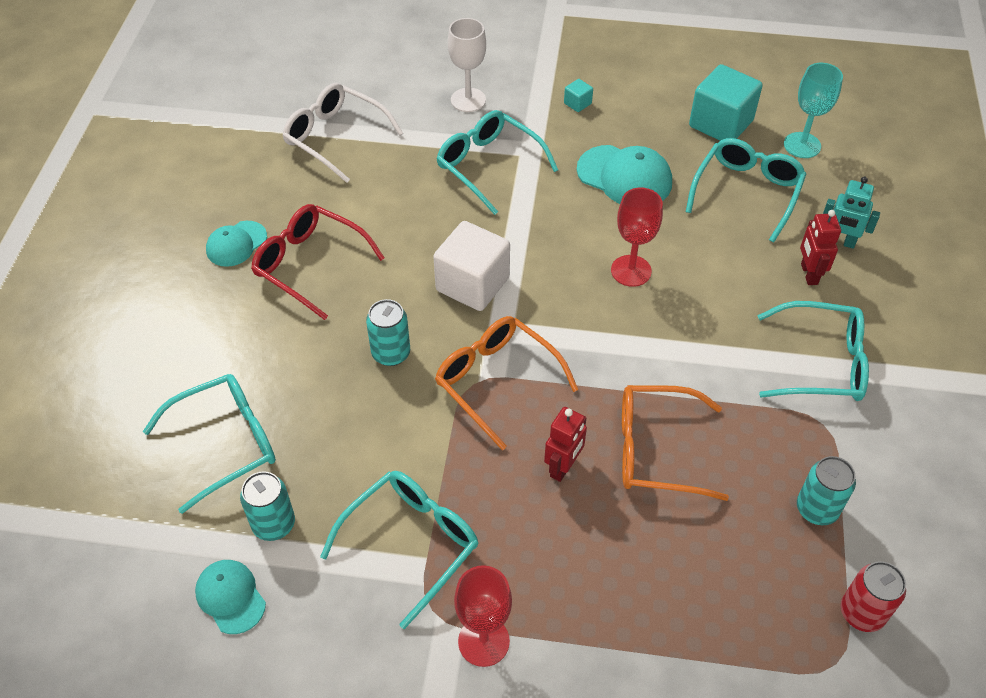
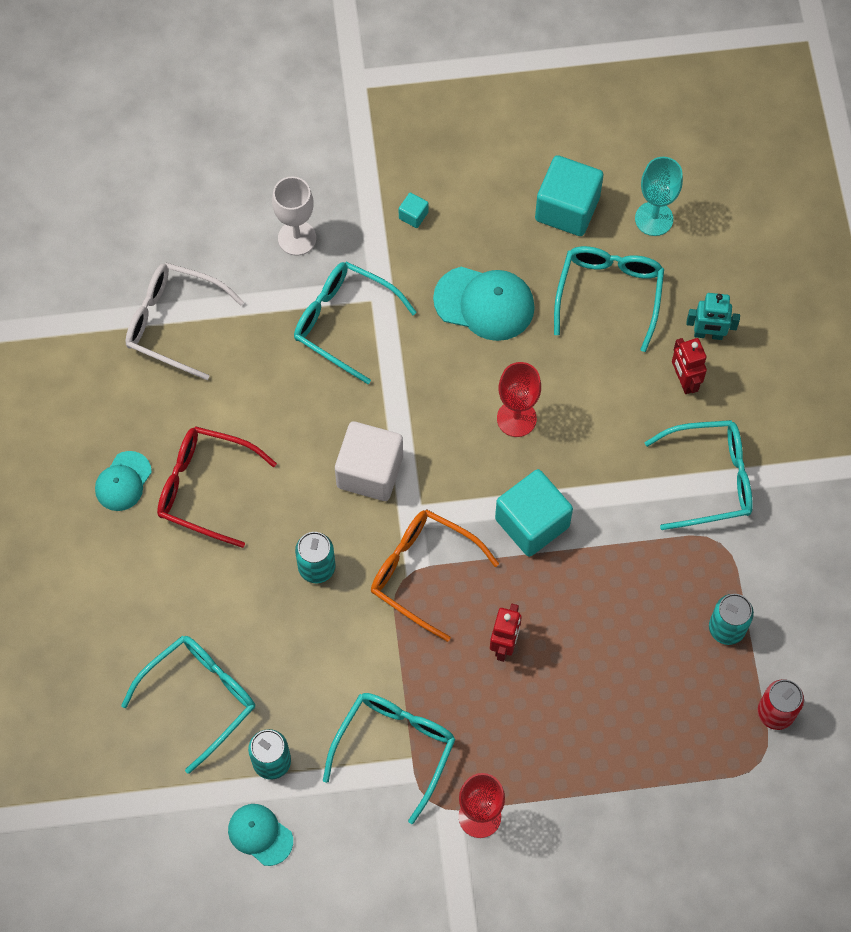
camera: 15 degrees left, 15 degrees up
orange glasses [622,385,729,501] -> none
none -> turquoise cube [495,469,573,557]

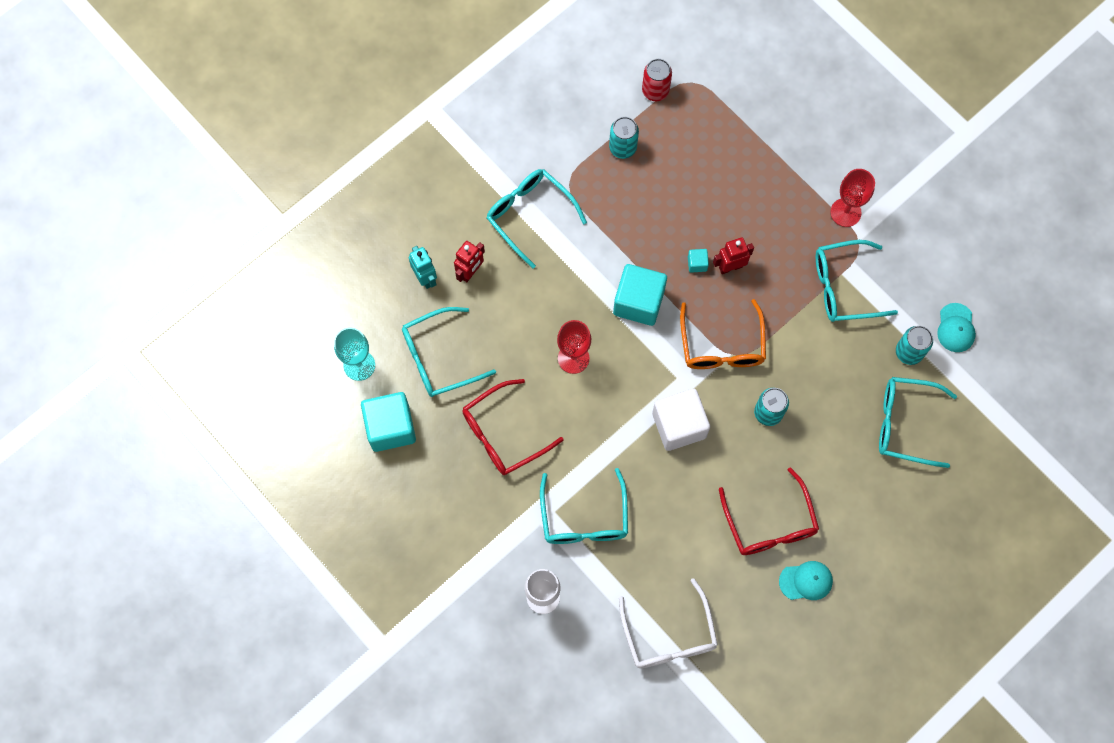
camera: 125 degrees left, 5 degrees up
turquoise cube [399,193,428,228] -> turquoise cube moved to [688,249,709,273]
turquoise cap [433,267,535,341] -> red glasses [462,379,563,475]

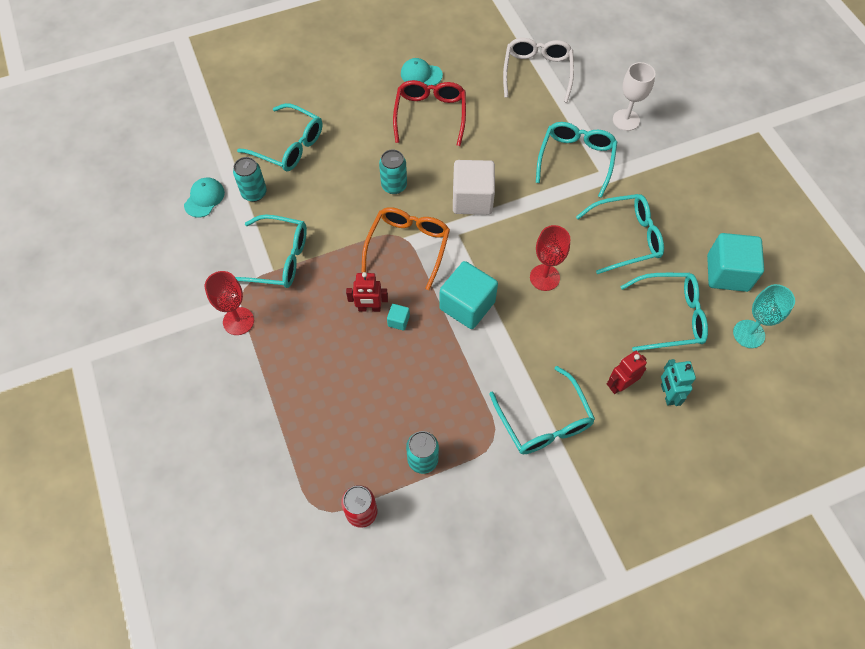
camera: 160 degrees left, 10 degrees down
red glasses [462,379,563,475] -> turquoise glasses [576,194,664,274]

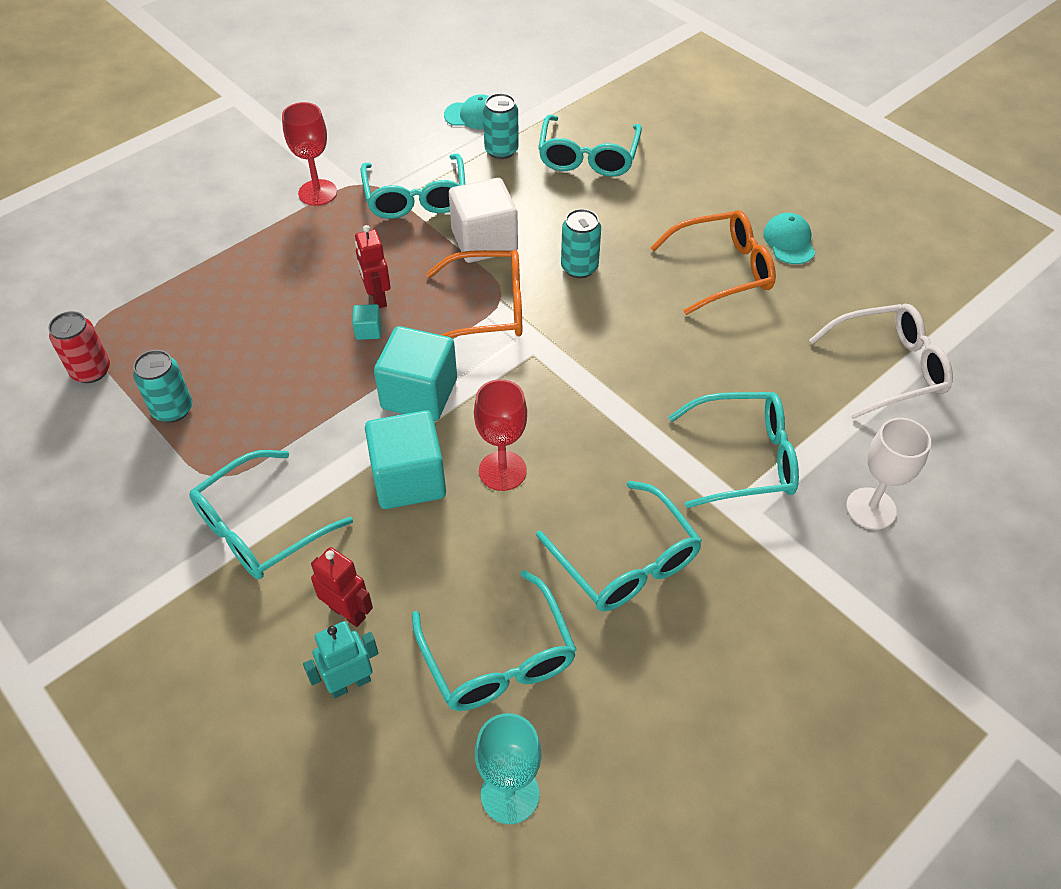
camera: 70 degrees right, 10 degrees down
red glasses [393,80,466,146] -> orange glasses [650,210,776,315]
white cube [453,160,495,215] -> white cube moved to [449,178,518,263]
turquoise cube [707,233,764,292] -> turquoise cube moved to [365,410,446,509]

